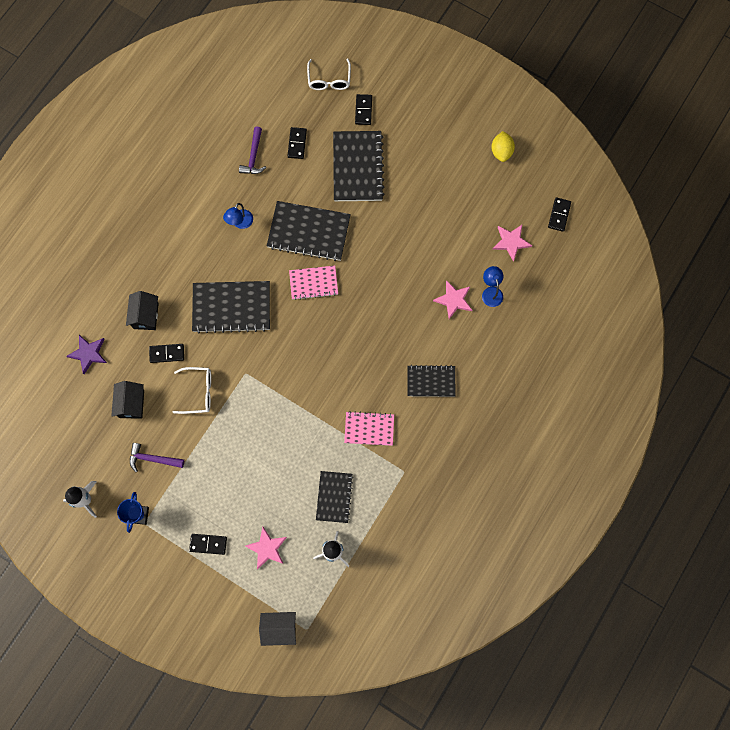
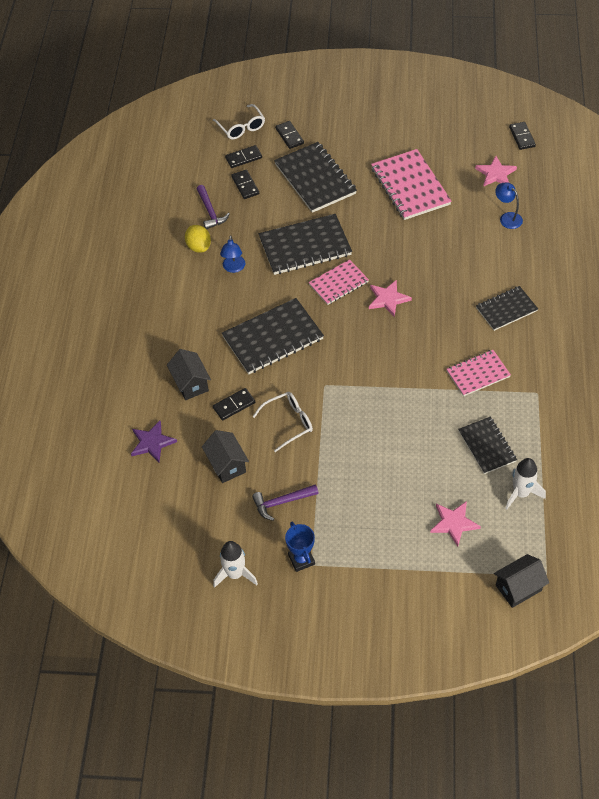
camera: 25 degrees left, 20 degrees down
black domino [189,534,227,555] -> black domino moved to [225,145,262,168]
pink star [433,280,472,319] -> pink star moved to [369,280,412,317]
yellow lemon [491,131,515,162] -> yellow lemon moved to [185,225,211,253]
none -> pink notebook [371,149,452,220]

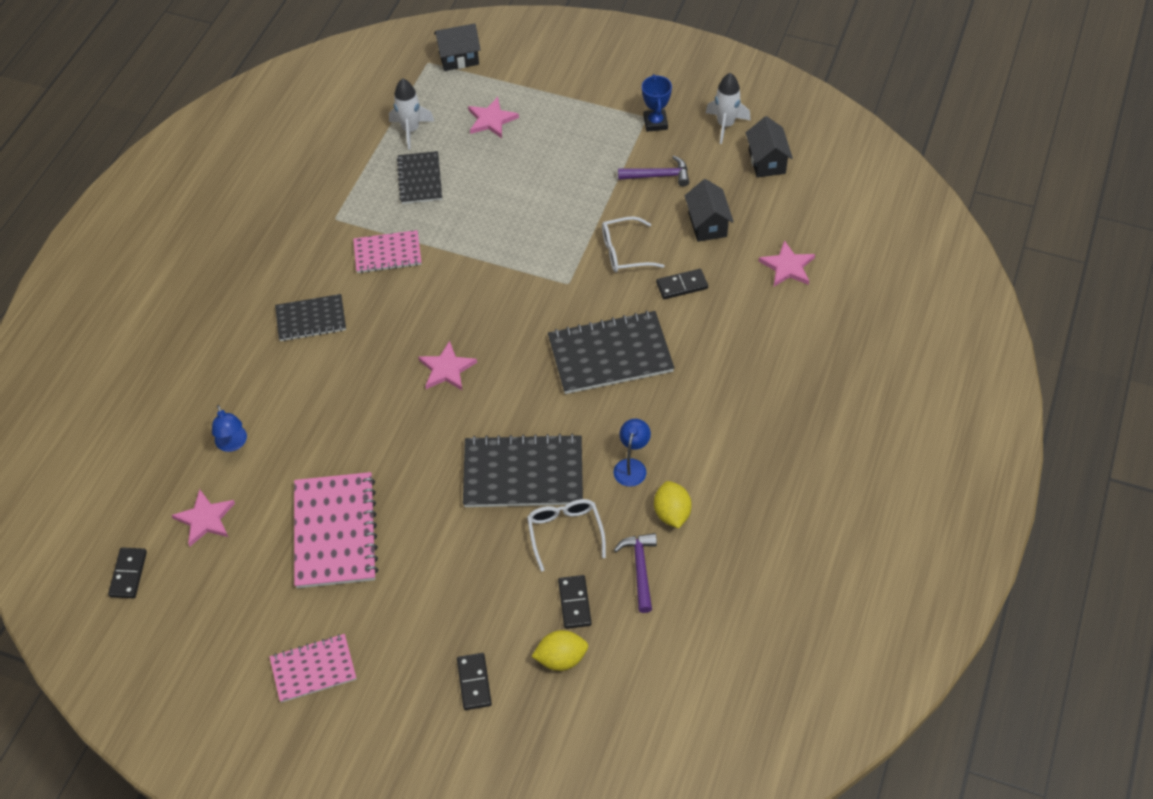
camera: 165 degrees left, 0 degrees up
purple star [131,421,177,462] -> pink star [758,240,815,286]
black house [167,349,211,400] -> black house moved to [746,116,793,177]
white glasses [213,104,265,139] -> white glasses moved to [527,499,606,572]
black domino [225,145,262,168] -> yellow lemon [531,630,588,671]
black notebook [274,142,357,213] -> none
pink notebook [308,259,369,305] -> pink notebook moved to [270,634,356,703]

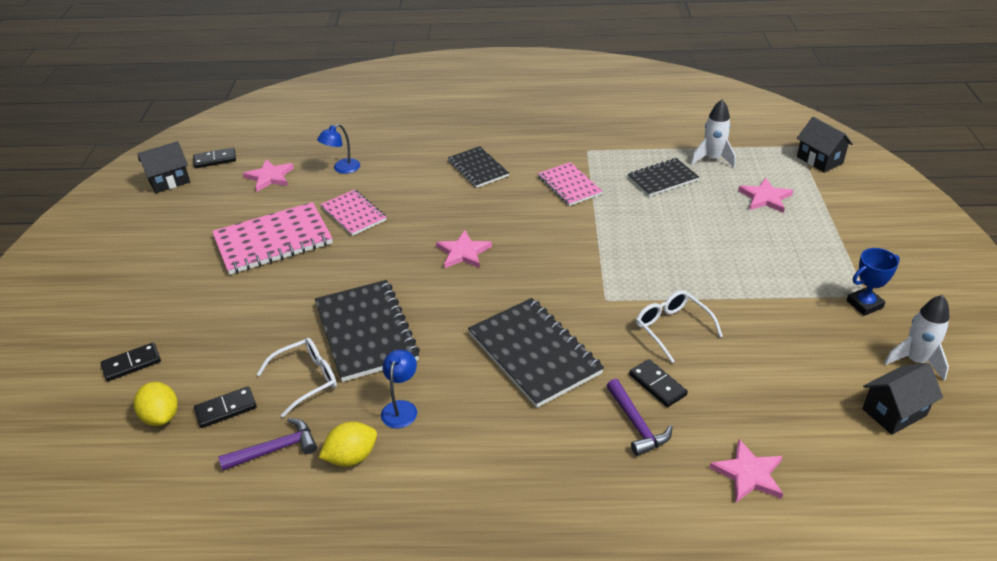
camera: 70 degrees right, 15 degrees down
pink notebook [270,634,356,703] -> pink notebook moved to [320,189,386,236]
blue lamp [614,419,651,487] -> blue lamp turned 75 degrees counterclockwise [381,350,417,428]
purple hammer [618,156,689,187] -> purple hammer moved to [607,379,673,456]
black house [685,179,734,242] -> black house moved to [138,141,190,193]

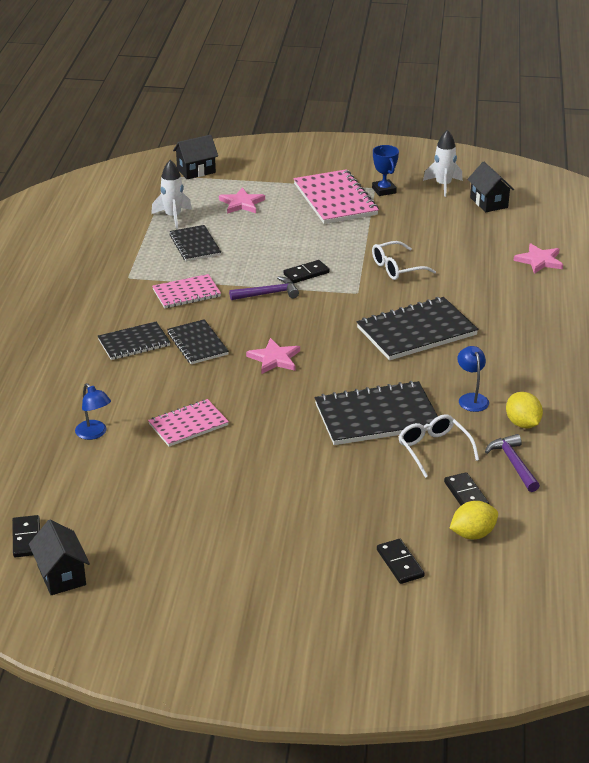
camera: 85 degrees left, 5 degrees down
pink notebook [212,202,333,275] -> pink notebook moved to [294,169,379,224]
pink star [243,159,294,192] -> none
blue lamp [381,350,417,428] -> blue lamp turned 60 degrees clockwise [457,346,489,412]
purple hammer [607,379,673,456] -> purple hammer moved to [229,276,299,300]
black domino [629,359,688,407] -> black domino moved to [283,260,330,283]
none -> black notebook [167,319,229,364]

